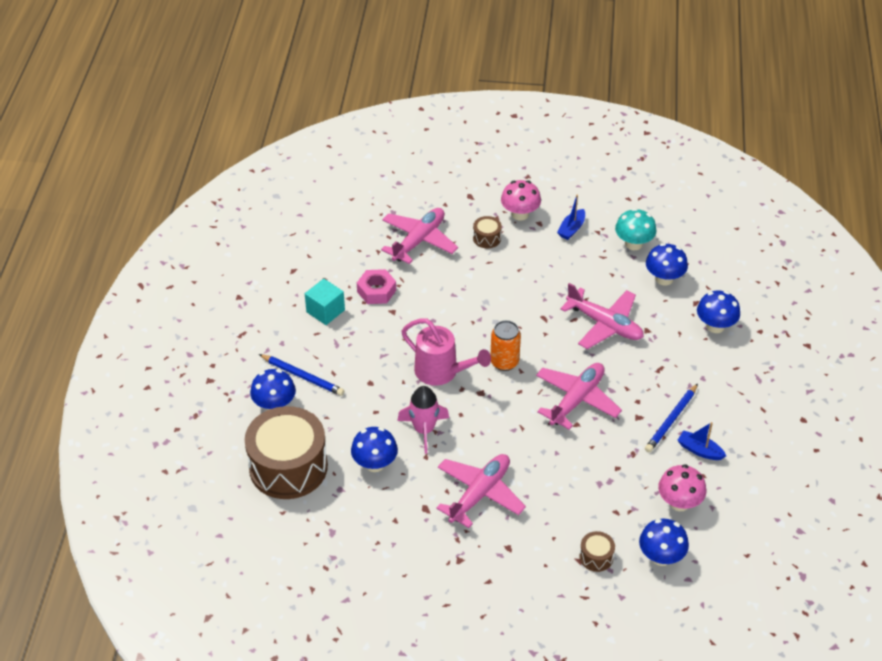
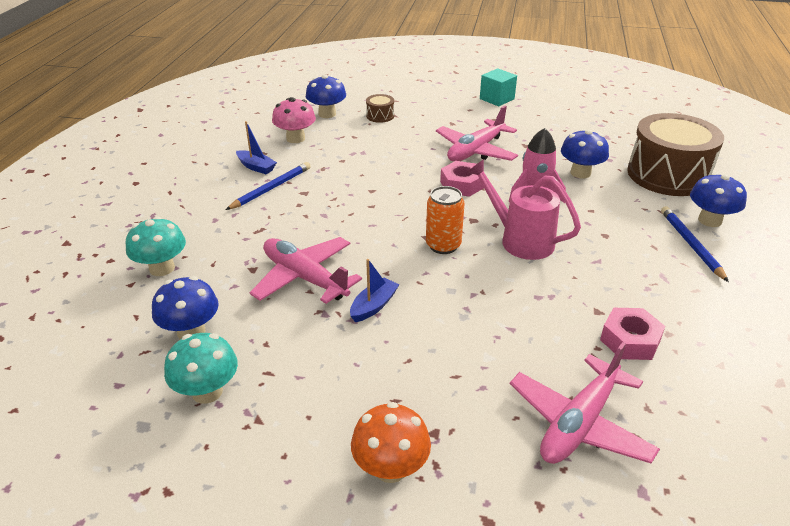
camera: 175 degrees left, 10 degrees down
blue pencil [259,354,344,396] -> blue pencil turned 45 degrees clockwise [661,206,729,282]
turquoise cube [305,279,345,325] -> turquoise cube moved to [480,68,517,106]
brown drum [473,216,502,248] -> none
pink mushroom [501,180,541,221] -> orange mushroom [351,402,431,483]
pink plane [536,363,622,430] -> none
blue boat [557,195,585,240] -> blue boat moved to [350,259,399,322]
blue mushroom [697,291,740,333] -> turquoise mushroom [125,216,186,276]
none -> pink nut [440,161,484,197]

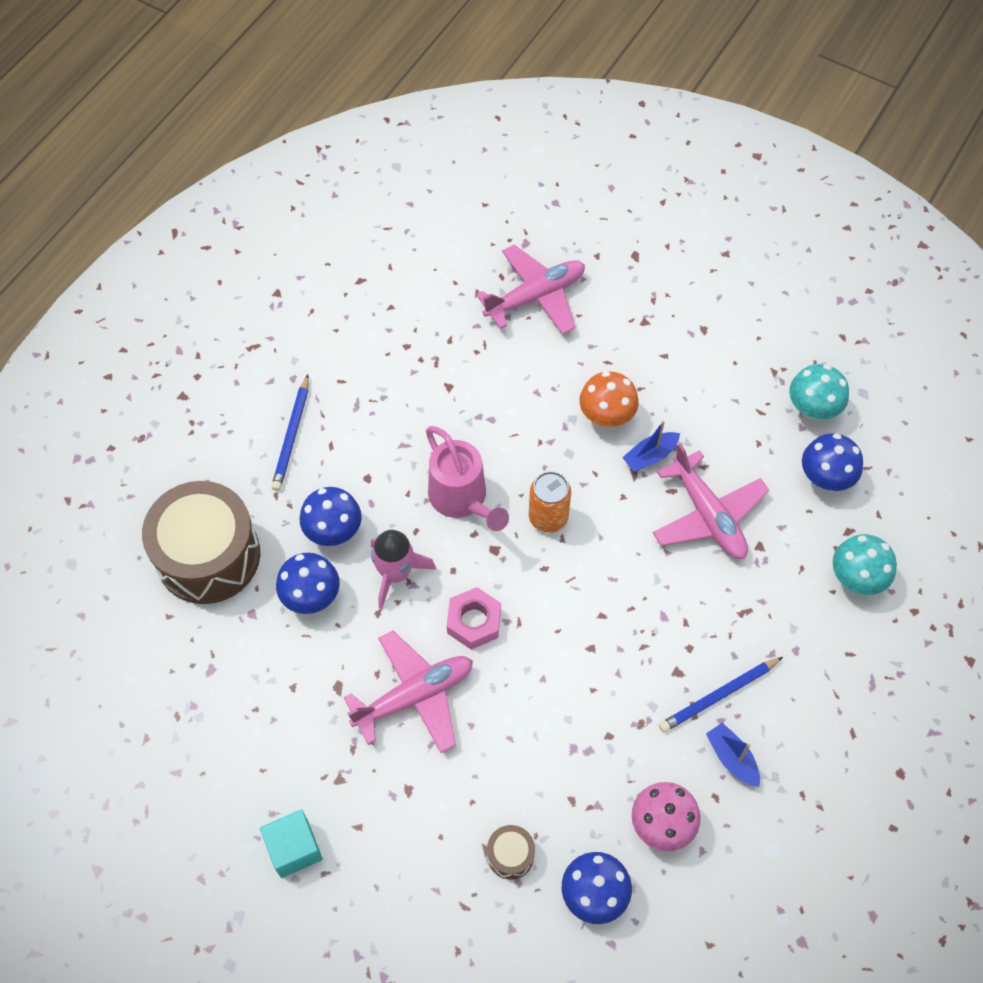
camera: 160 degrees left, 25 degrees up
orange mushroom [351,402,431,483] -> orange mushroom moved to [579,371,639,427]
pink nut [600,308,665,360] -> none
blue mushroom [690,172,747,227] -> blue mushroom moved to [299,487,362,546]

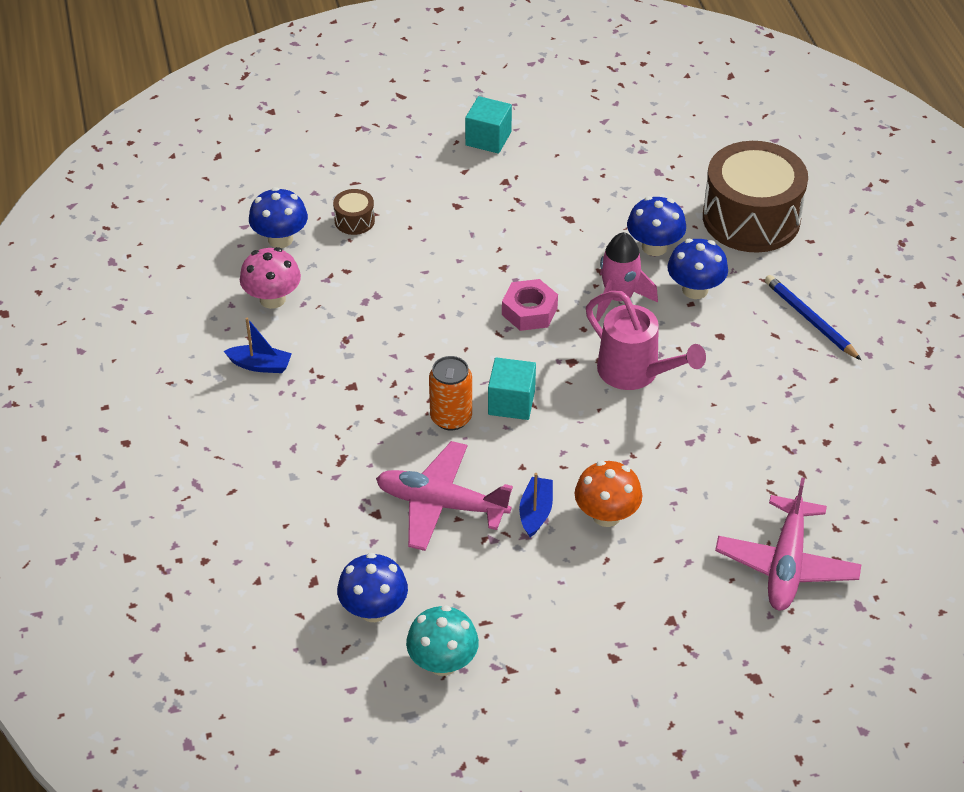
camera: 135 degrees right, 15 degrees down
pink plane [344,631,473,753] -> none
pink watering can [426,426,509,531] -> pink watering can turned 150 degrees counterclockwise [586,291,706,390]
orange can [529,471,571,533] -> orange can moved to [429,356,472,431]
blue pencil [659,657,783,733] -> none
turquoise mushroom [832,534,897,595] -> none
none -> turquoise cube [488,357,536,420]

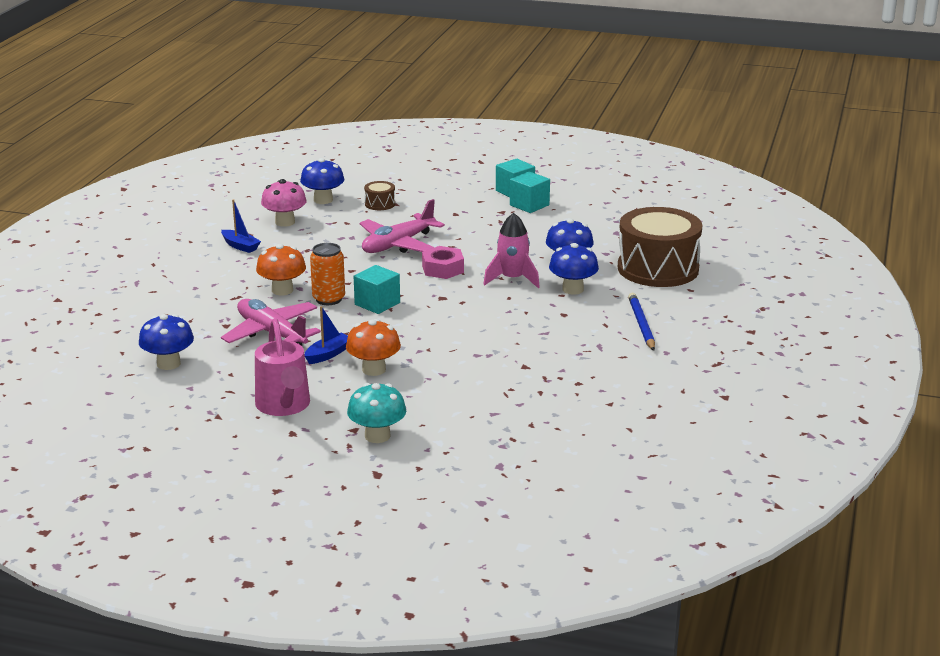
camera: 30 degrees right, 20 degrees down
turquoise mushroom [406,605,479,676] -> turquoise mushroom moved to [347,383,406,443]
pink watering can [586,291,706,390] -> pink watering can moved to [255,318,310,416]
pink plane [715,477,862,611] -> pink plane moved to [360,199,445,253]
none -> orange mushroom [256,244,306,295]
none -> turquoise cube [510,171,550,213]

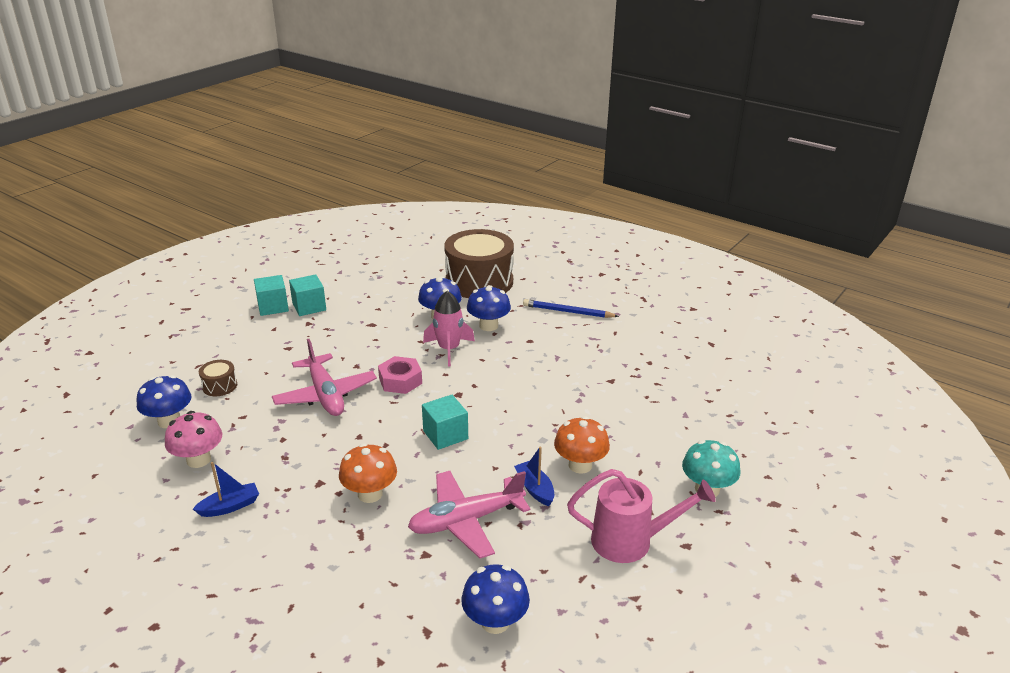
camera: 70 degrees left, 5 degrees up
orange can [310,243,345,305] -> none

